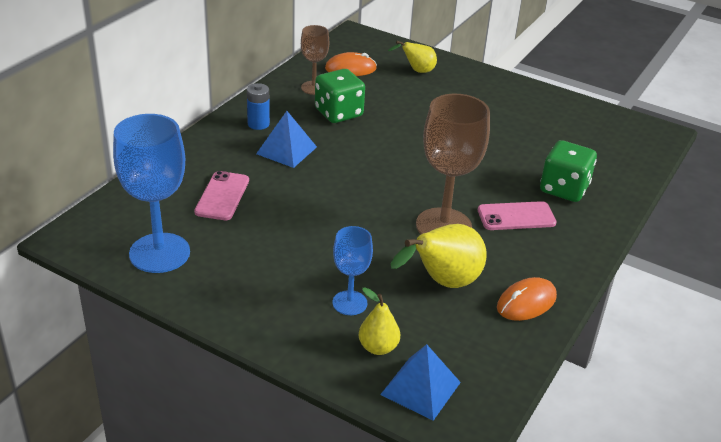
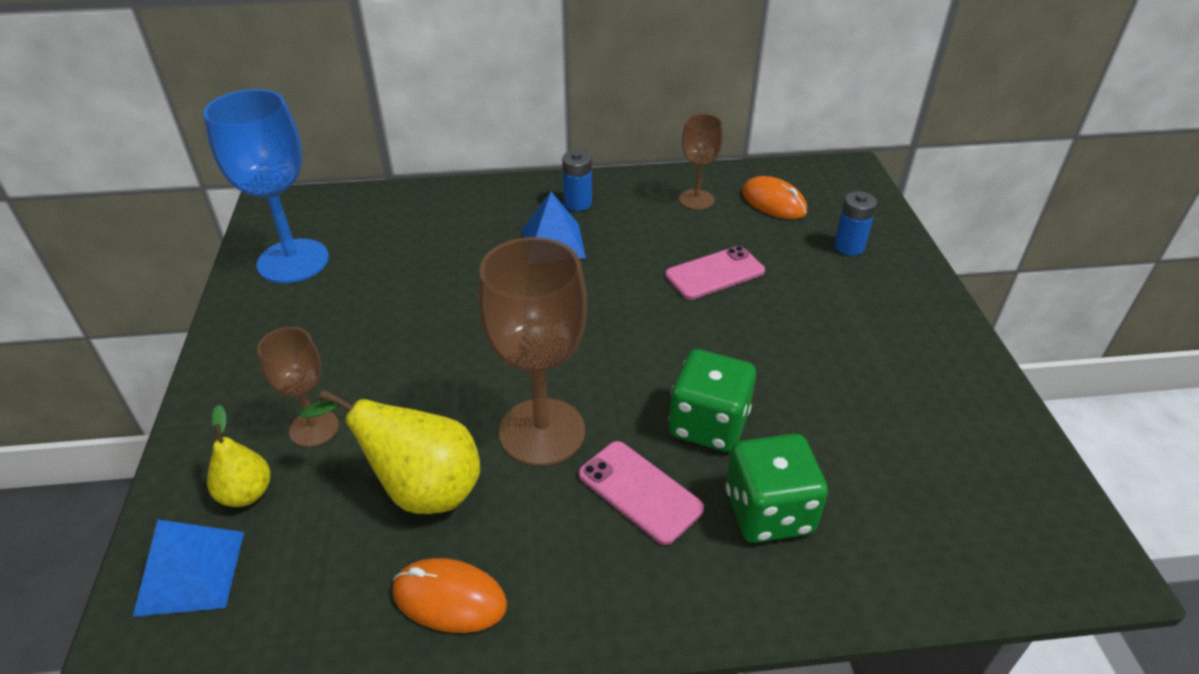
camera: 55 degrees right, 5 degrees up
pink phone [194,171,249,220] -> pink phone moved to [665,246,765,300]
green dice [315,69,365,123] -> green dice moved to [669,349,756,452]
blue goblet [332,226,373,315] -> brown goblet [257,327,339,447]
yellow pear [388,41,437,73] -> blue battery [834,191,877,256]

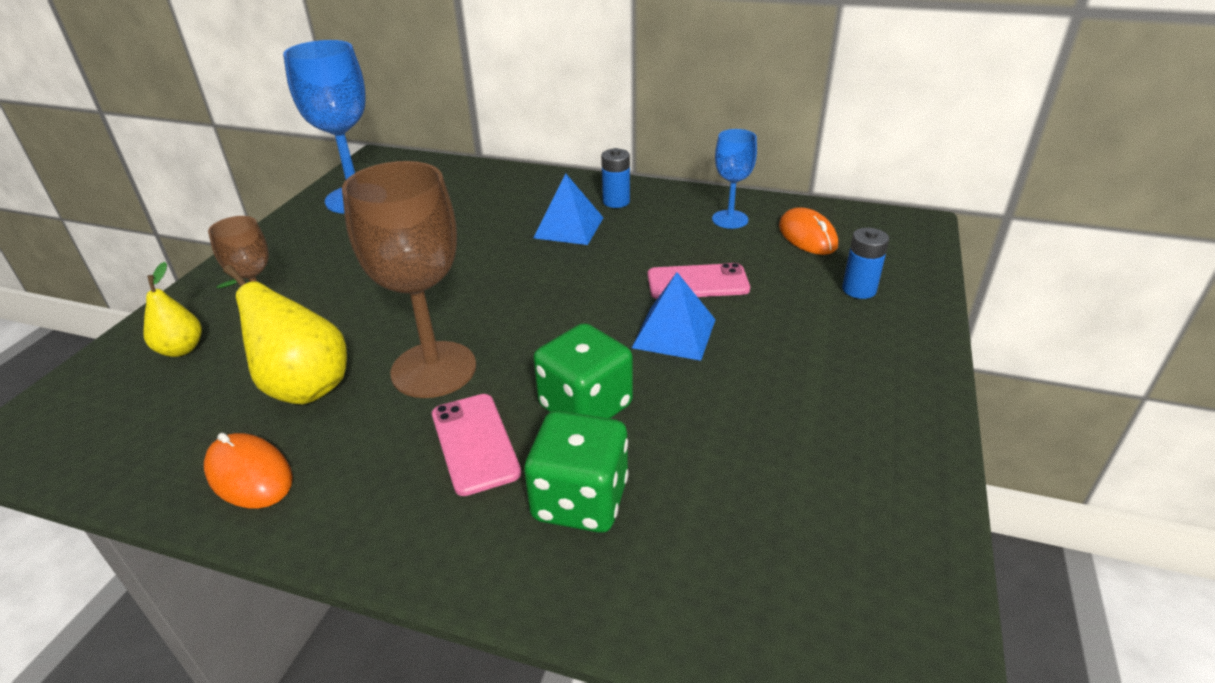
camera: 25 degrees right, 5 degrees down
blue pyramid [133,520,244,617] -> blue pyramid moved to [632,272,716,361]
brown goblet [679,114,723,210] -> blue goblet [712,129,757,229]

